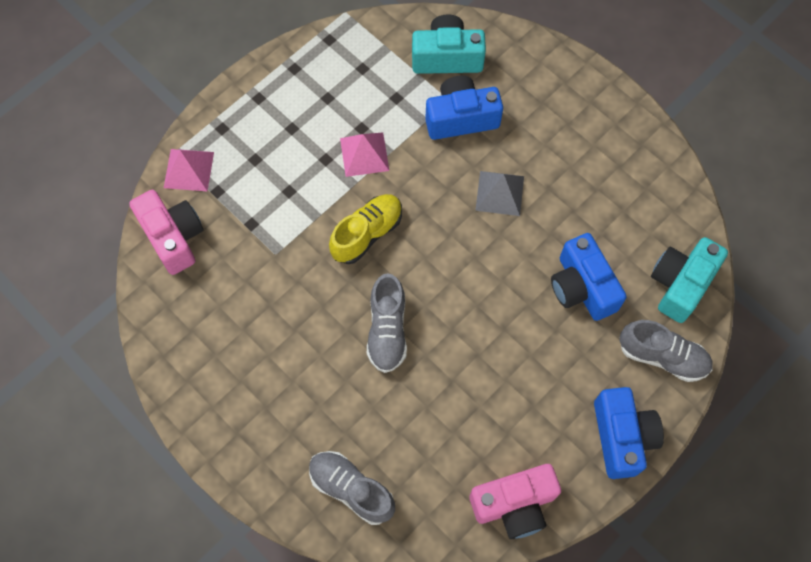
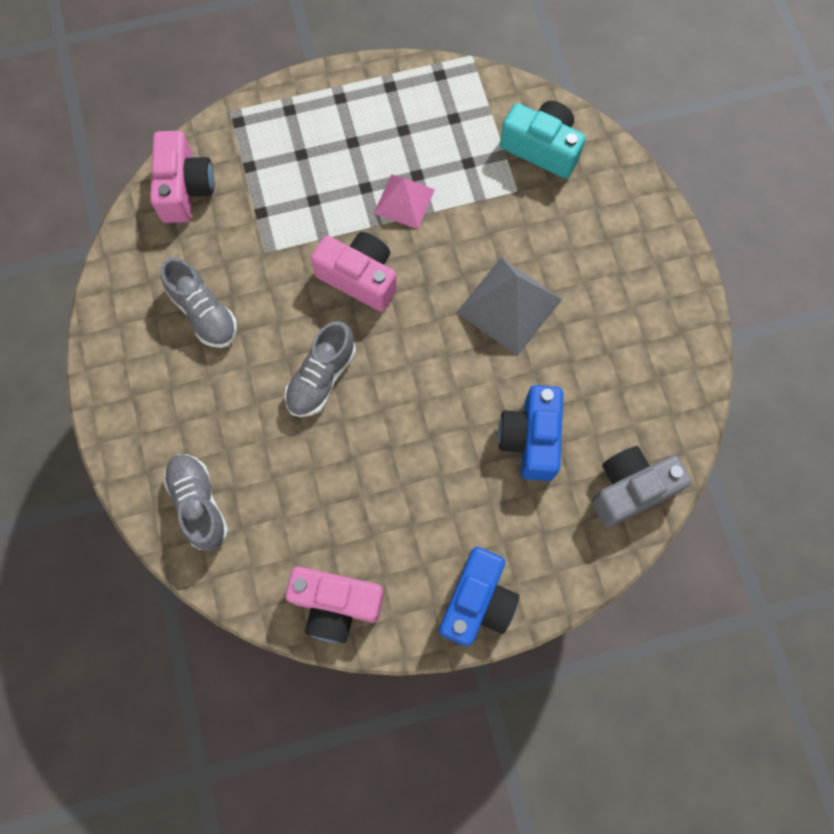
camera: 30 degrees right, 5 degrees up
pink pyramid [164,149,214,191] -> none
yellow shoe [329,194,402,264] -> pink camera [311,232,397,312]
blue camera [425,75,503,140] -> none
grey pyramid [475,171,524,216] -> grey pyramid [457,257,562,356], size x1.55
grey shoe [620,320,713,382] -> grey shoe moved to [161,257,237,348]
turquoise camera [651,237,728,323] -> grey camera [592,446,691,527]

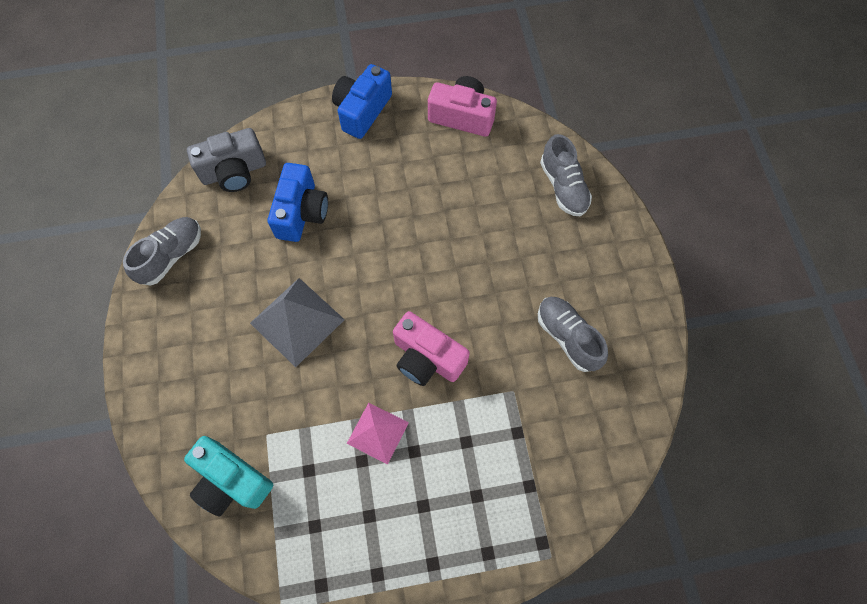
camera: 175 degrees left, 5 degrees down
pink camera [150,131,214,223] -> none
grey shoe [285,321,356,417] -> grey shoe moved to [123,217,201,285]

